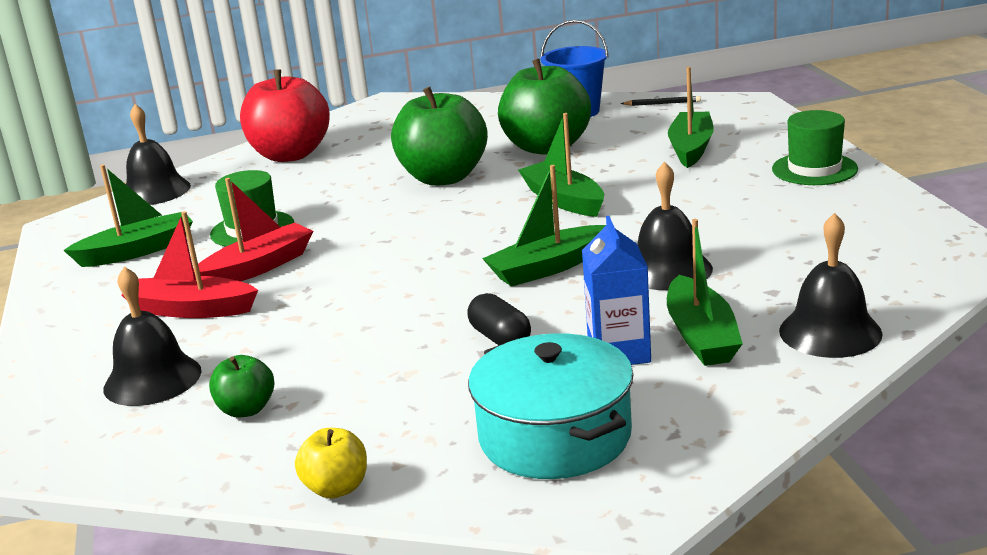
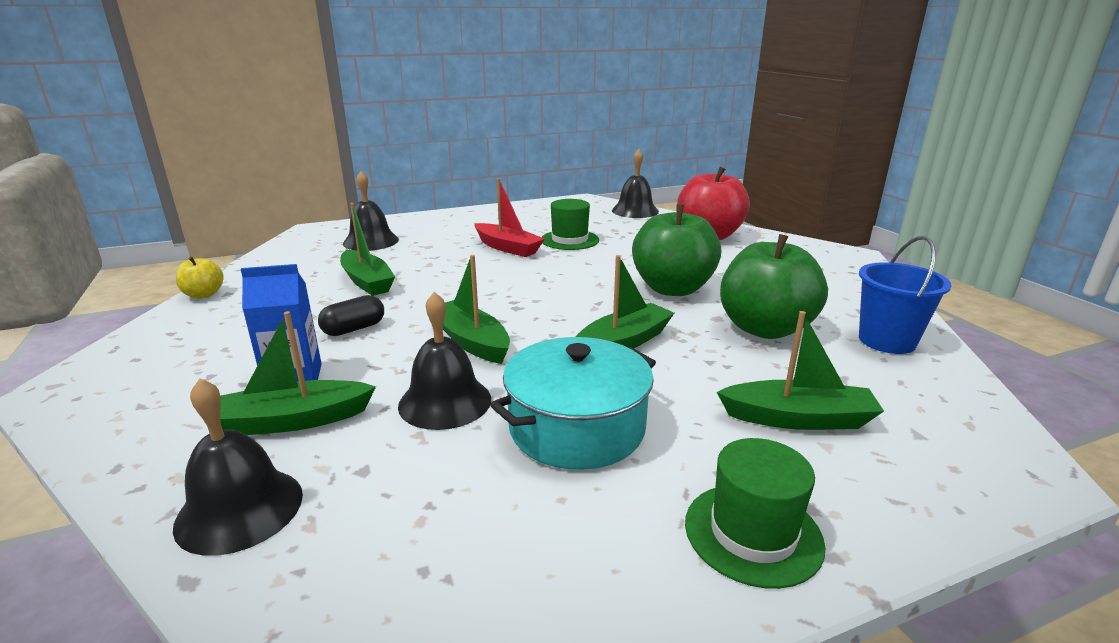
camera: 80 degrees right, 0 degrees up
green boat [63,164,193,267] -> green boat moved to [340,203,395,296]
red boat [121,211,258,318] -> none
green apple [209,355,274,418] -> none
turquoise pot [468,333,633,479] -> turquoise pot moved to [490,337,656,470]
black pencil [620,96,701,106] -> none

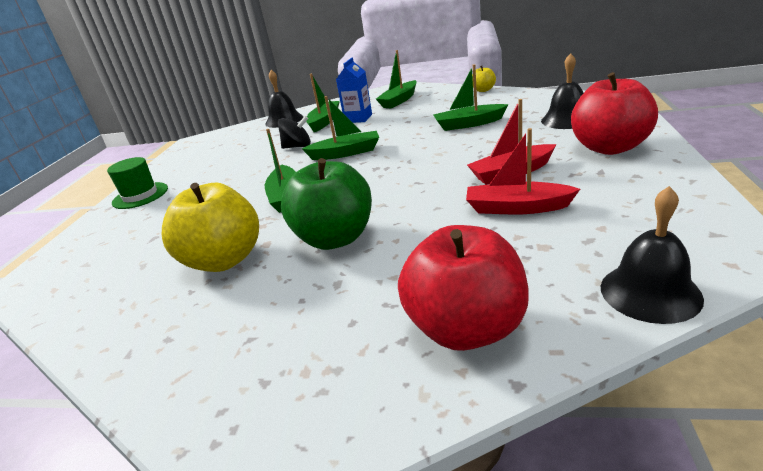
camera: 125 degrees right, 5 degrees up
black capsule [318,295,384,336] -> none
black bell [398,292,491,430] -> black spinning top [278,116,311,149]
turquoise pot [490,337,656,470] -> none
green hat [542,199,599,250] -> red boat [466,128,580,214]
green boat [717,311,884,430] -> green boat moved to [376,50,416,109]
green apple [720,234,828,339] -> yellow apple [162,183,259,272]
blue bucket [859,236,952,354] -> none
none -> red apple [571,72,658,155]

